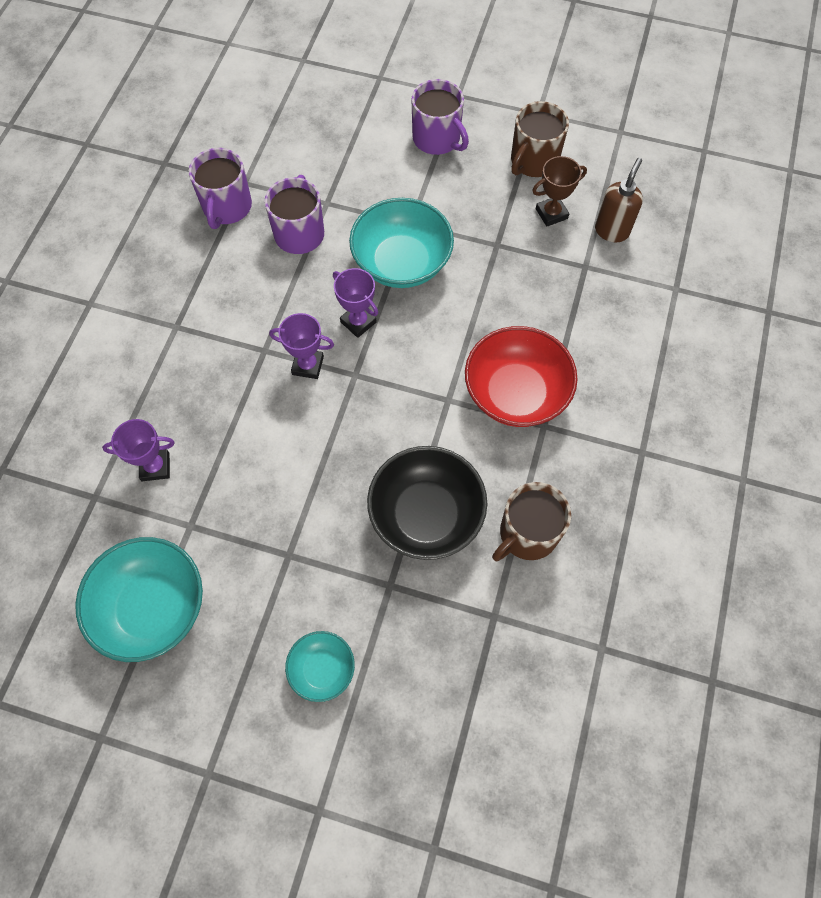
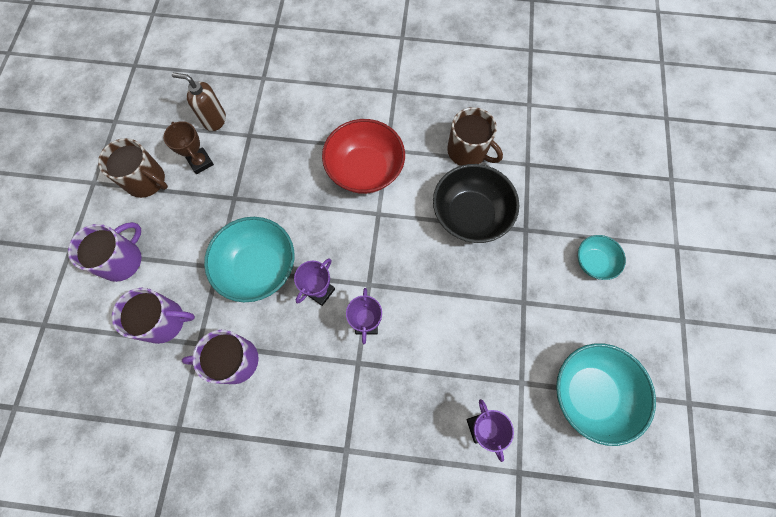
camera: 100 degrees left, 5 degrees up
purple mug [189,148,252,229] -> purple mug moved to [112,288,195,344]

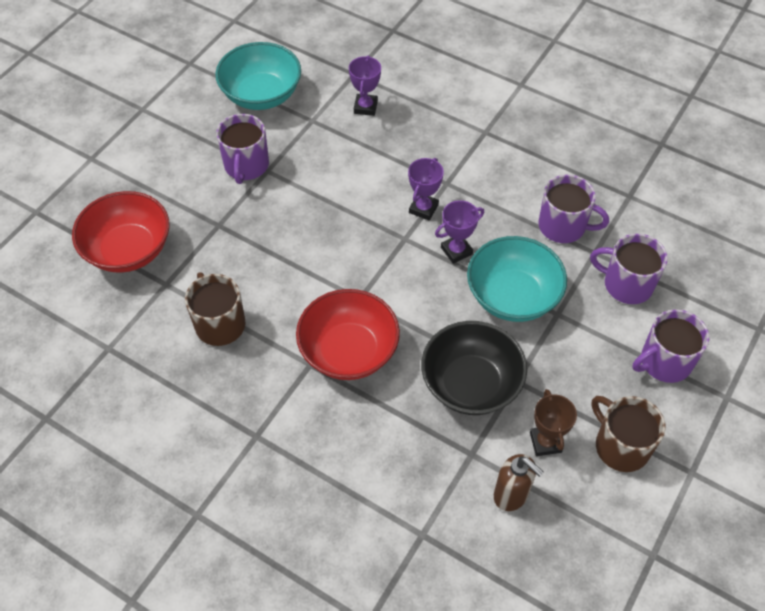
camera: 155 degrees left, 15 degrees down
black bowl [433,164,519,243] -> black bowl moved to [421,321,527,415]
turquoise bowl [578,235,626,280] -> none
none -> red bowl [72,191,169,273]
none -> purple mug [216,114,269,184]

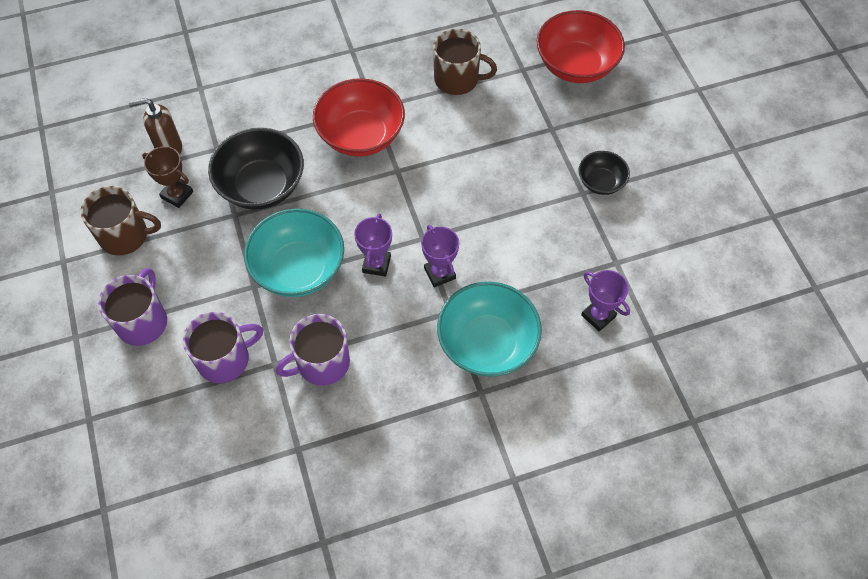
camera: 130 degrees right, 5 degrees up
turquoise bowl [215,42,301,110] -> turquoise bowl moved to [437,282,542,377]
purple mug [216,114,269,184] -> black bowl [578,151,630,195]

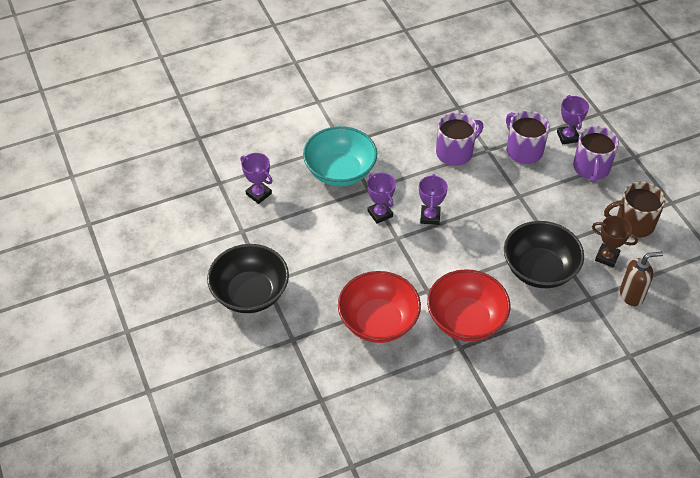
camera: 175 degrees right, 10 degrees down
purple mug [183,312,263,383] -> purple mug turned 90 degrees clockwise [506,111,550,164]
turquoise bowl [244,208,344,297] -> none
brown mug [433,29,497,95] -> none
red bowl [537,10,625,83] -> red bowl moved to [338,271,421,343]
black bowl [578,151,630,195] -> black bowl [207,244,289,313], size x1.83
none -> purple trophy [557,95,589,144]

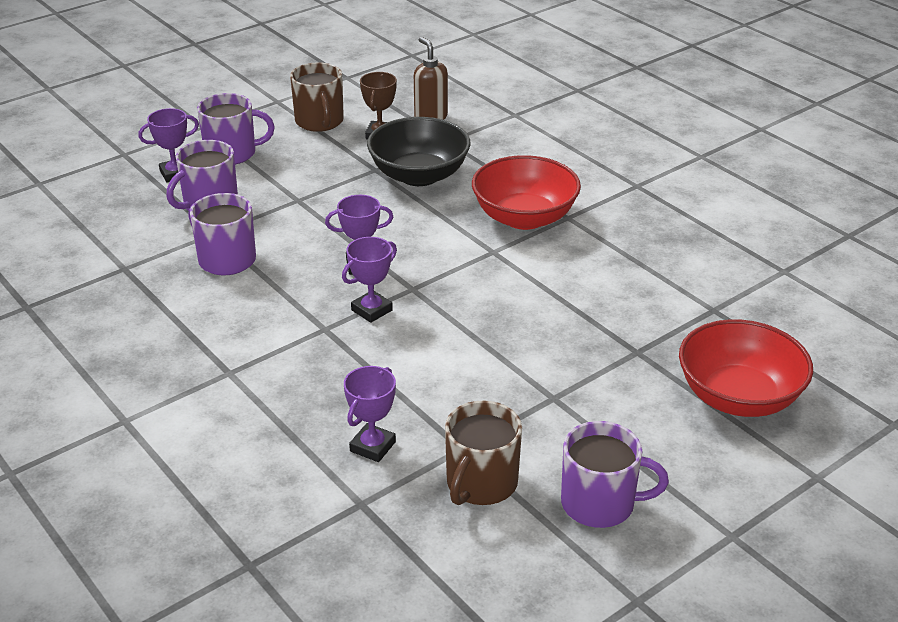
camera: 105 degrees left, 15 degrees down
black bowl [207,244,289,313] -> none
turquoise bowl [303,126,377,187] -> none
red bowl [338,271,421,343] -> red bowl moved to [679,319,813,417]
none -> brown mug [445,400,522,505]
none -> purple mug [561,421,669,528]

